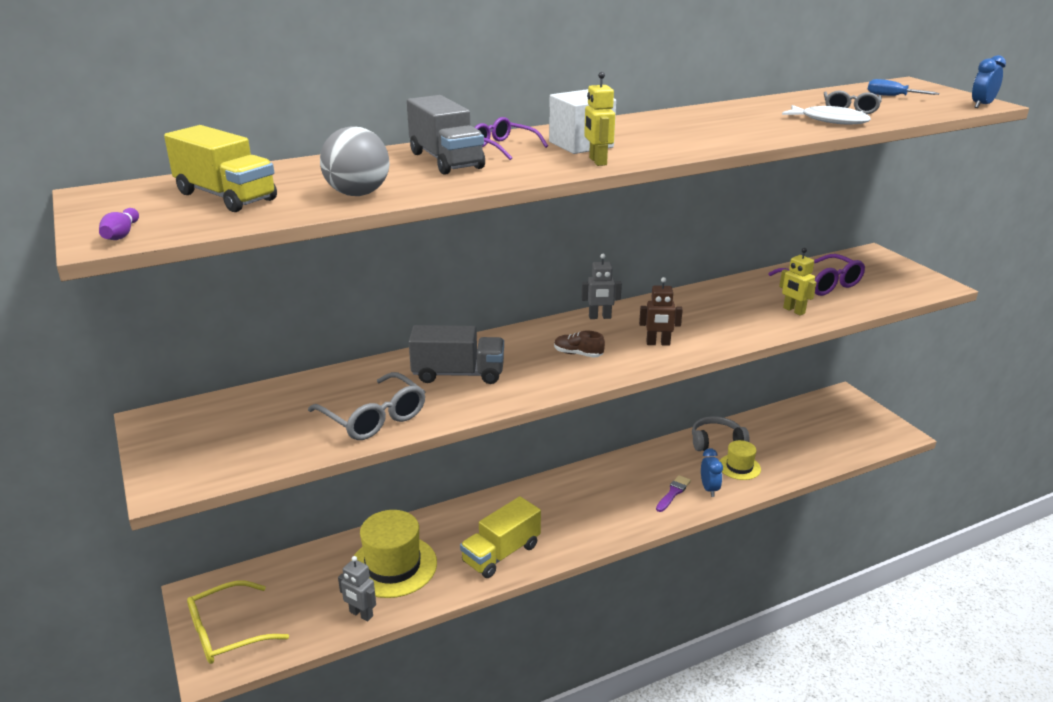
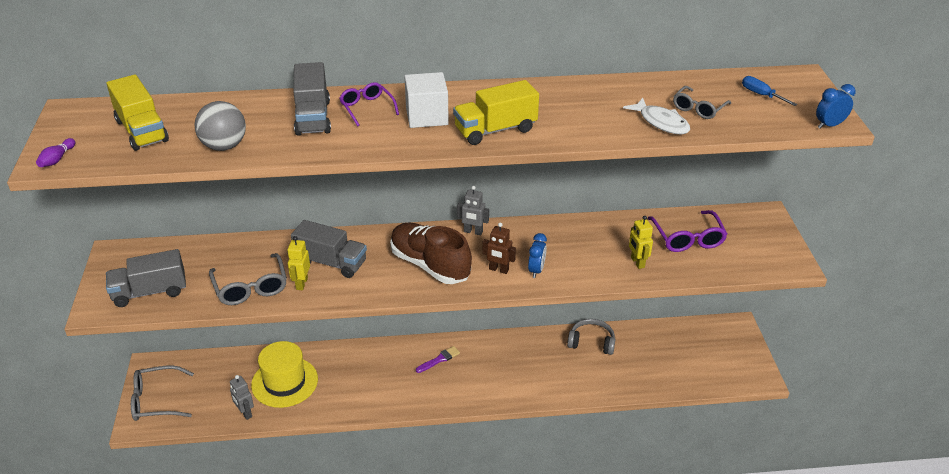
camera: 20 degrees right, 10 degrees up
yellow glasses [187,580,289,664] -> grey glasses [131,365,194,421]
yellow truck [460,496,541,578] -> yellow truck moved to [453,80,539,145]
brown shoe [554,331,605,358] -> brown shoe [390,223,472,284], size x2.40
yellow robot [584,72,615,166] -> yellow robot moved to [287,236,310,290]
purple brush [656,475,691,512] -> purple brush moved to [416,346,460,373]
blue clock [701,448,723,497] -> blue clock moved to [528,233,547,278]
yellow hat [720,440,761,480] -> none
none -> grey truck [106,249,186,307]

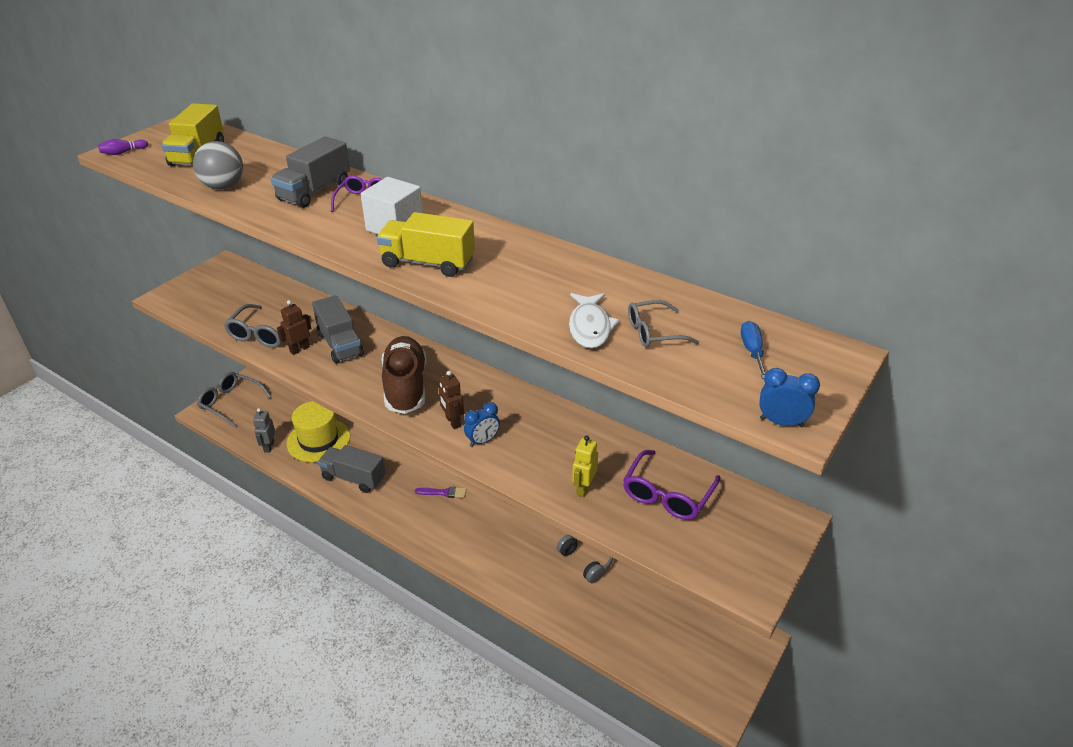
camera: 40 degrees right, 0 degrees up
grey truck [106,249,186,307] -> grey truck moved to [318,445,386,493]
yellow robot [287,236,310,290] -> brown robot [277,300,311,355]
grey robot [457,186,489,235] -> none

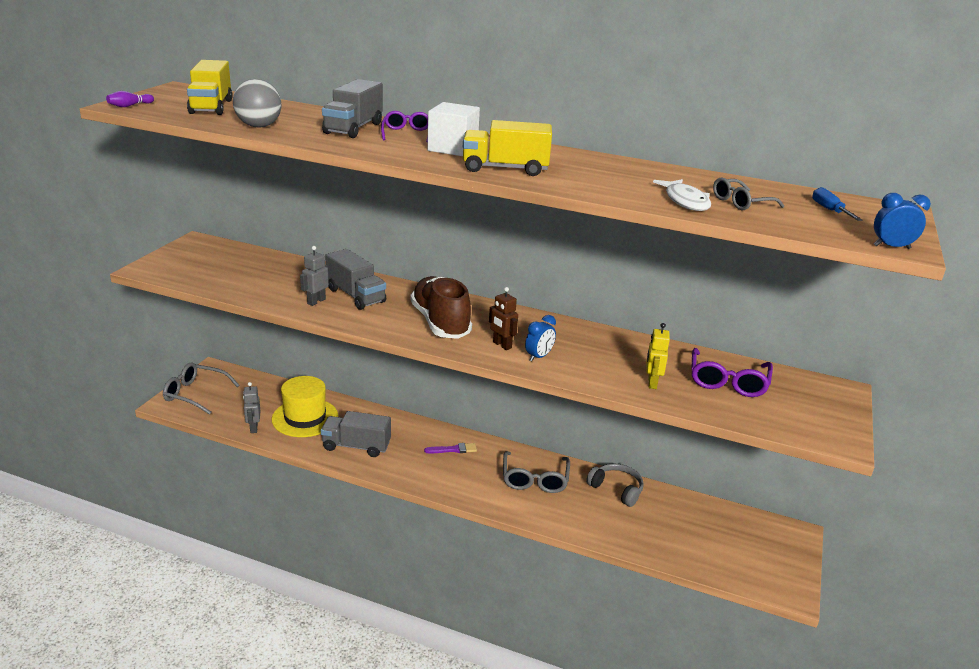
camera: 15 degrees left, 10 degrees down
grey glasses [224,304,311,348] -> grey glasses moved to [503,451,570,493]
brown robot [277,300,311,355] -> grey robot [300,246,329,306]

